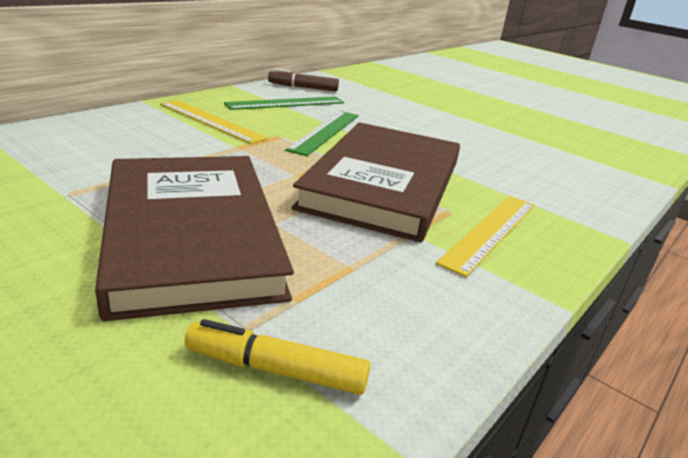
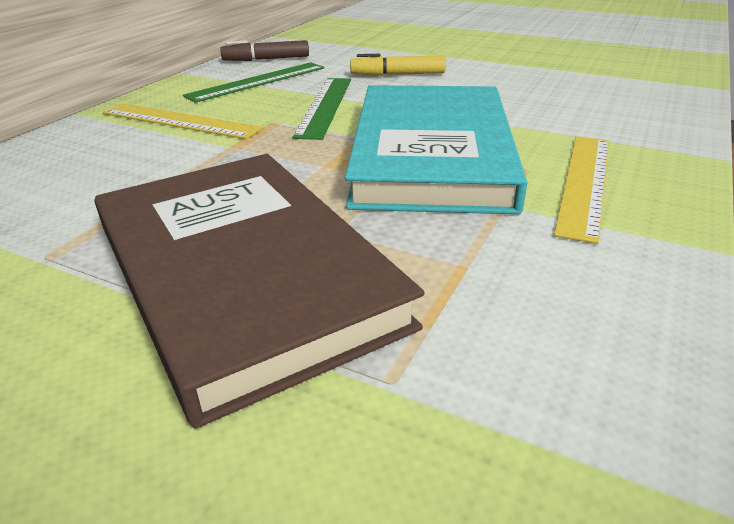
camera: 10 degrees left, 5 degrees up
yellow marker [185,319,370,395] -> yellow marker moved to [350,54,446,76]
brown book [292,122,460,242] -> turquoise book [345,85,527,214]

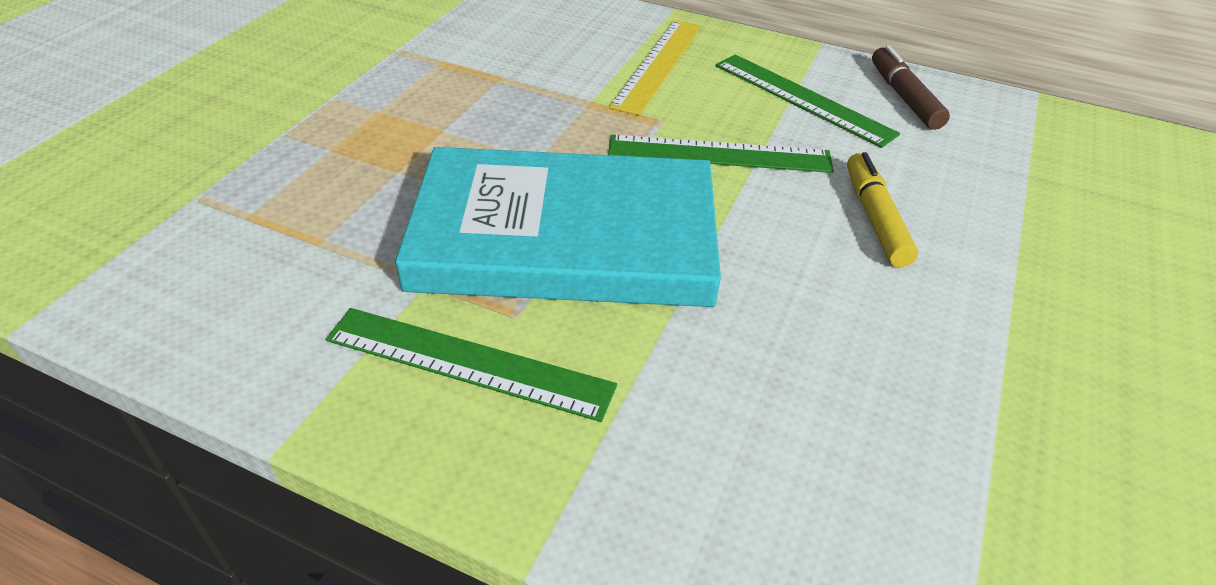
camera: 85 degrees right, 10 degrees up
brown book [95,154,425,428] -> none
yellow ruler [554,136,609,244] -> green ruler [326,308,617,422]

